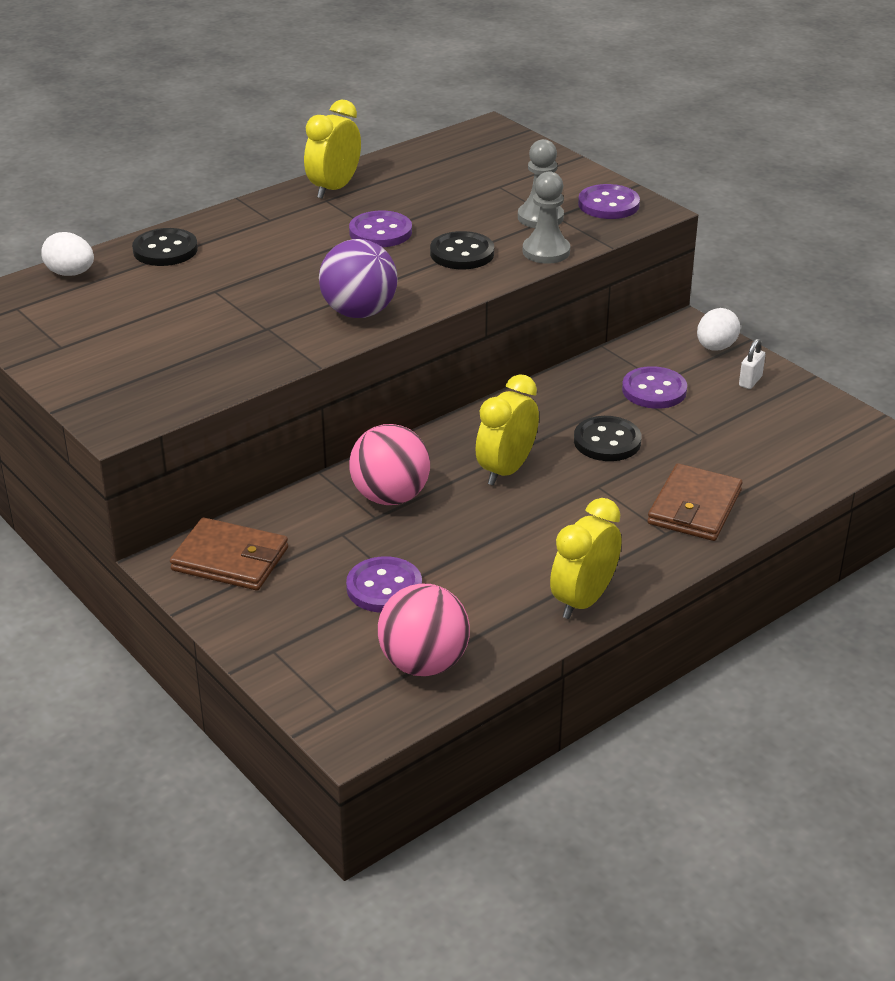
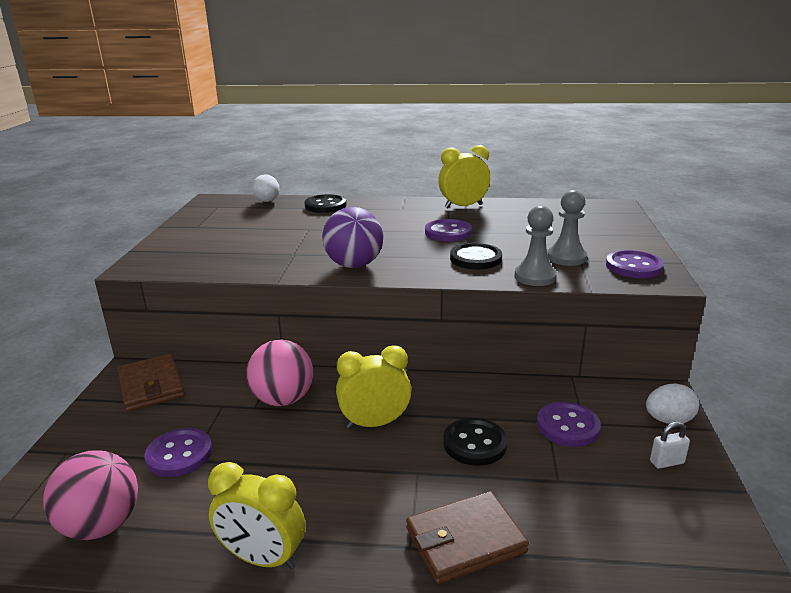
camera: 45 degrees right, 10 degrees down
yellow clock [550,498,621,619] -> yellow clock turned 150 degrees counterclockwise [208,462,305,569]

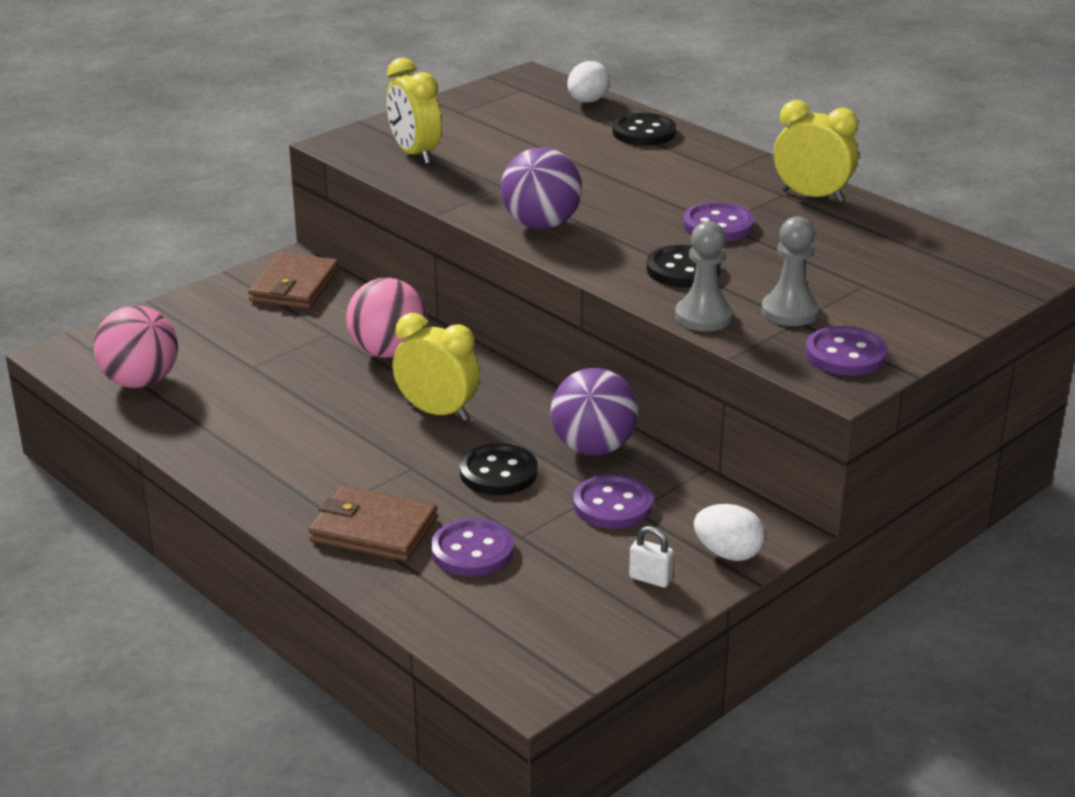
camera: 40 degrees right, 5 degrees up
purple button [145,428,212,477] -> purple button moved to [431,518,514,577]
yellow clock [208,462,305,569] -> yellow clock moved to [386,58,442,164]
none -> purple ball [551,368,638,455]

